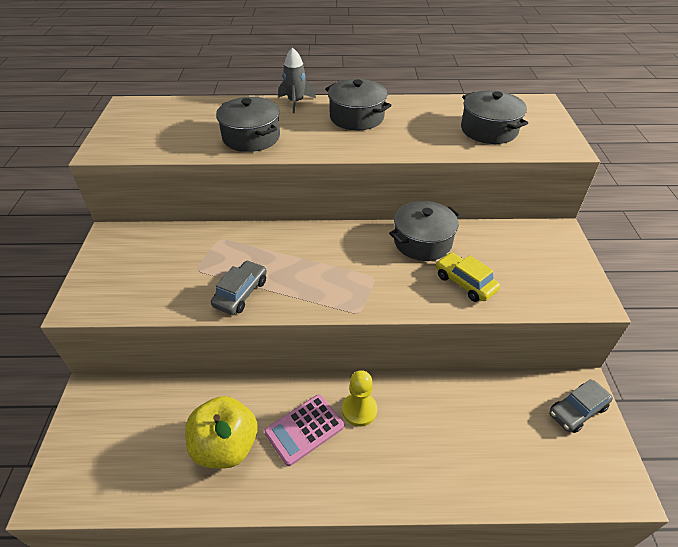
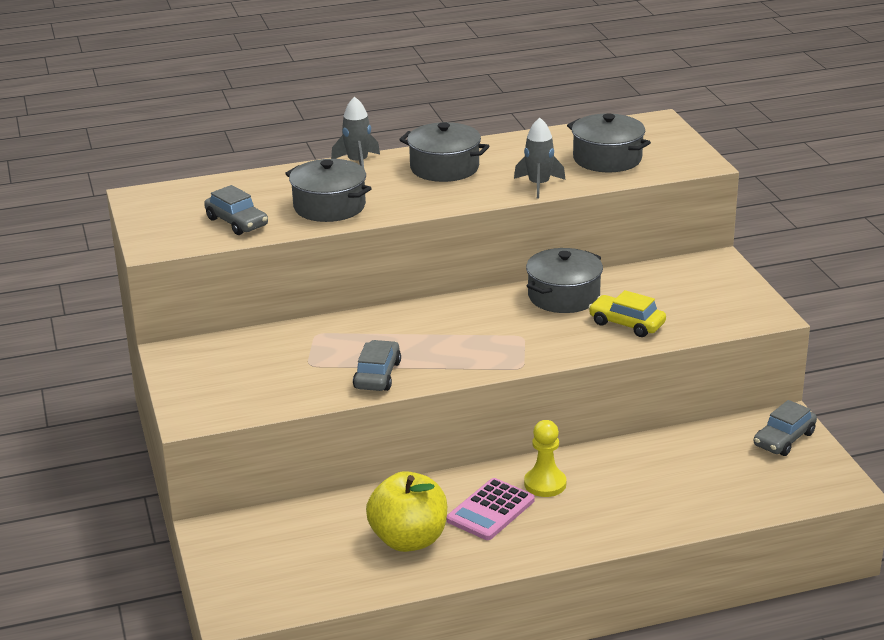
camera: 15 degrees left, 15 degrees down
none -> grey car [204,185,268,235]
none -> grey rocket [514,118,565,198]

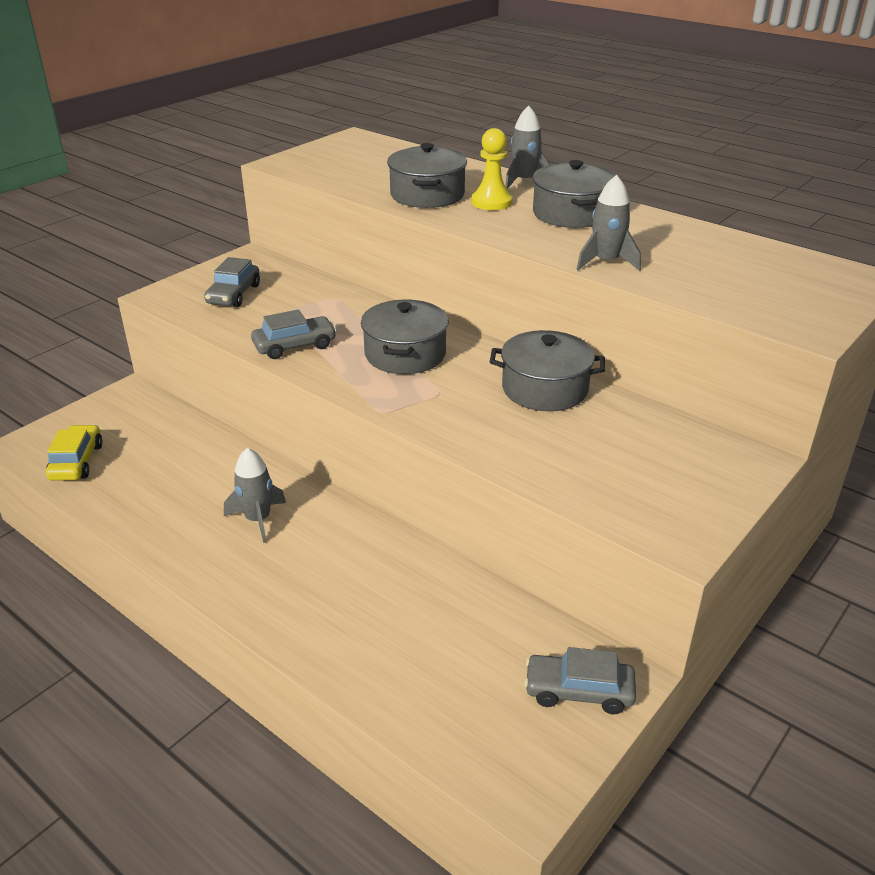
camera: 55 degrees right, 5 degrees up
grey car [204,185,268,235] -> grey car moved to [204,257,260,307]
yellow apple [366,471,447,552] -> none
pink calculator [447,478,535,540] -> grey rocket [224,448,286,543]
yellow pawn [524,420,567,497] -> yellow pawn moved to [472,128,513,210]
grey pot [567,114,651,172] -> grey pot moved to [361,300,449,374]
yellow car [588,290,666,337] -> yellow car moved to [46,425,103,481]

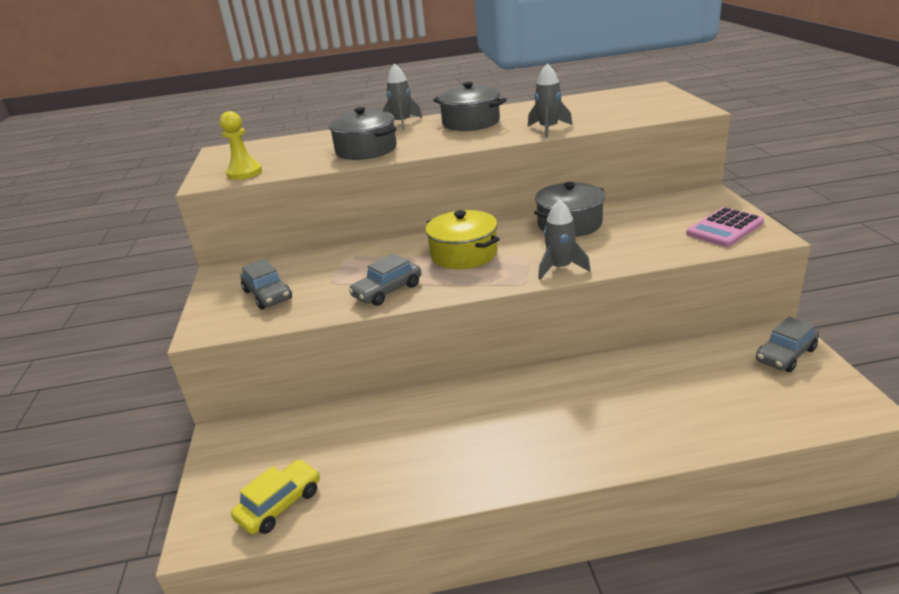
camera: 45 degrees left, 5 degrees down
yellow car [46,425,103,481] -> yellow car turned 90 degrees clockwise [231,459,320,534]
grey rocket [224,448,286,543] -> grey rocket moved to [538,199,591,280]
grey car [251,309,337,359] -> grey car turned 150 degrees counterclockwise [348,254,421,306]
grey pot [361,300,449,374] -> yellow pot [425,210,500,269]
yellow pawn [472,128,513,210] -> yellow pawn moved to [220,111,262,180]
none -> pink calculator [686,207,764,247]

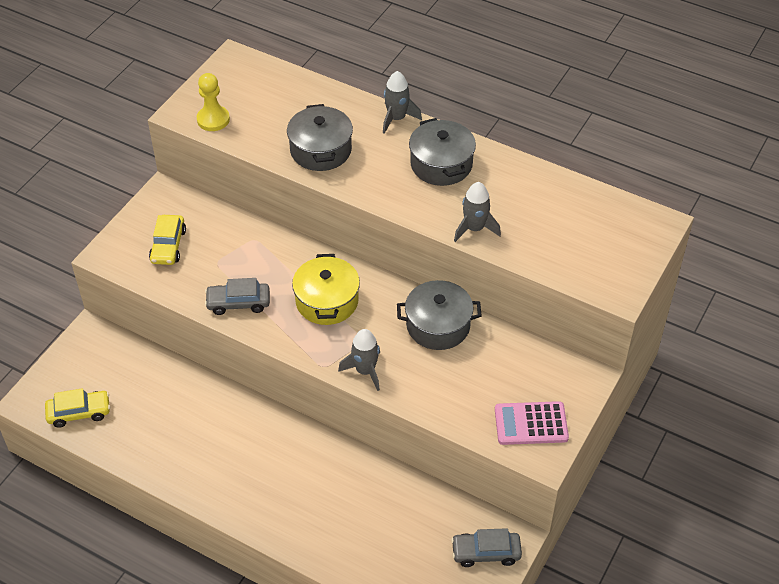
camera: 35 degrees right, 20 degrees up
grey car [241,259,292,310] -> yellow car [149,215,186,265]

